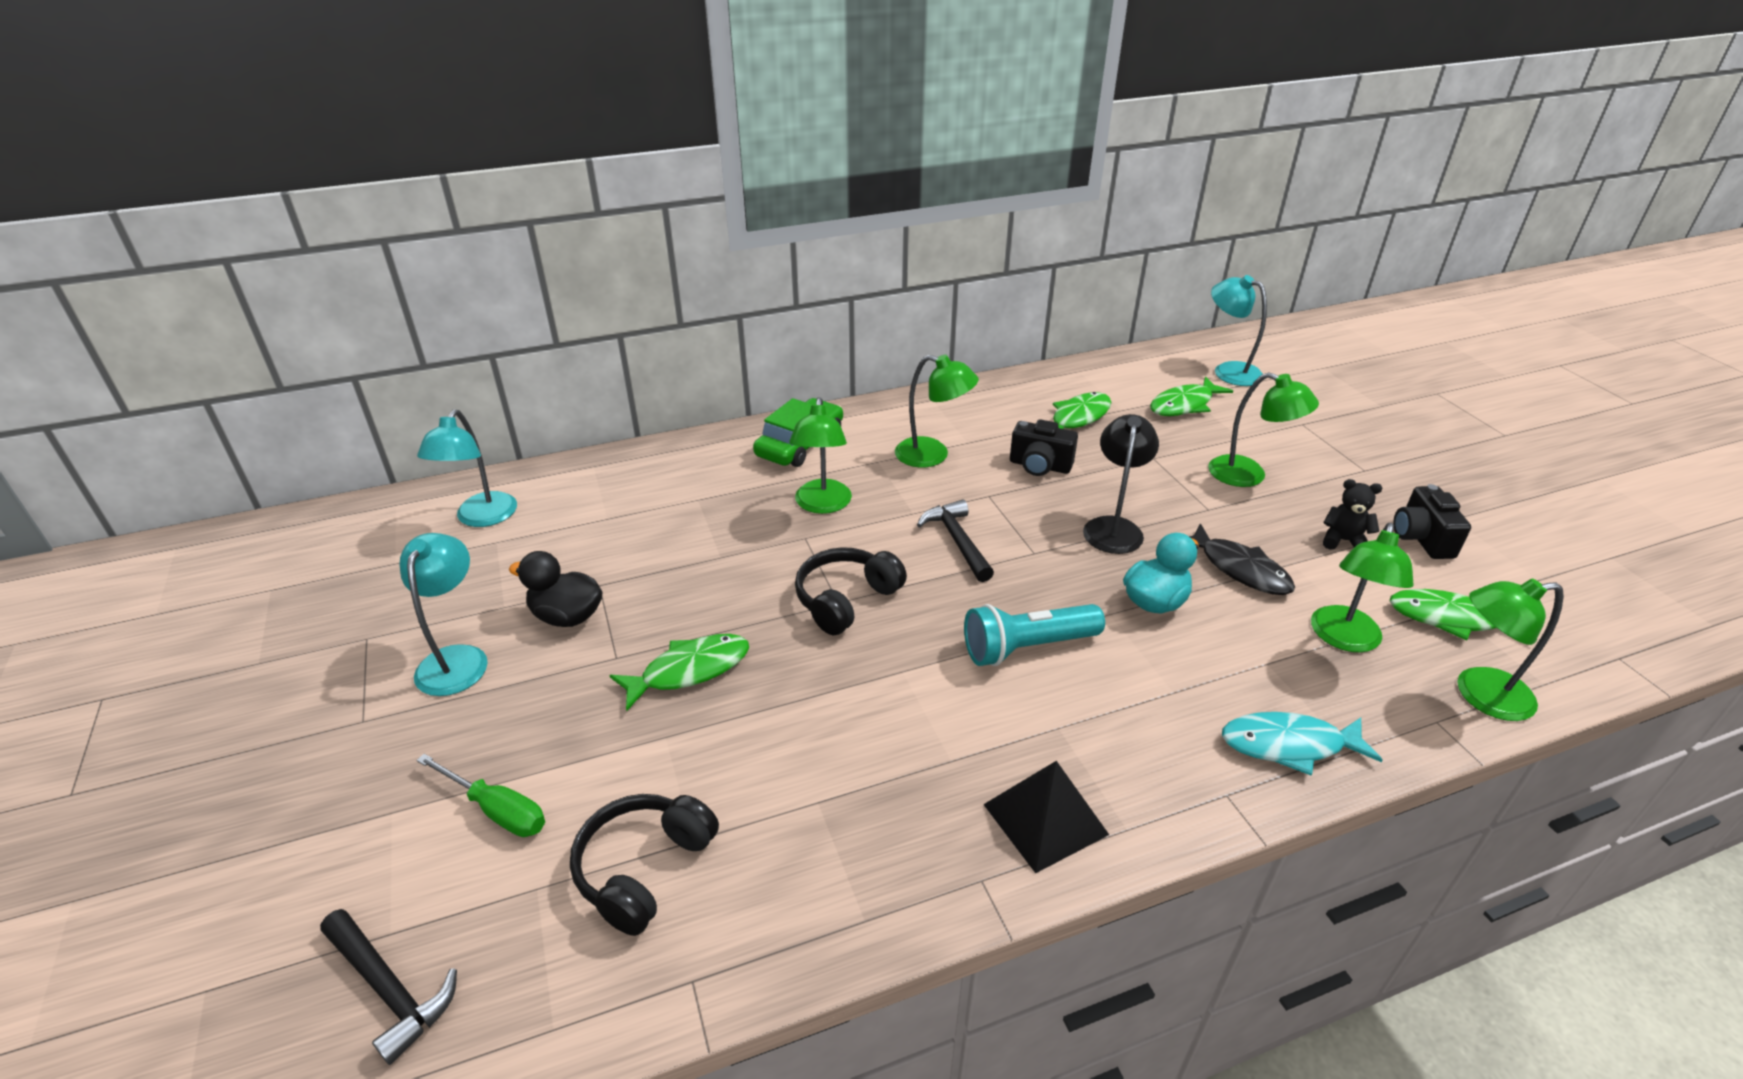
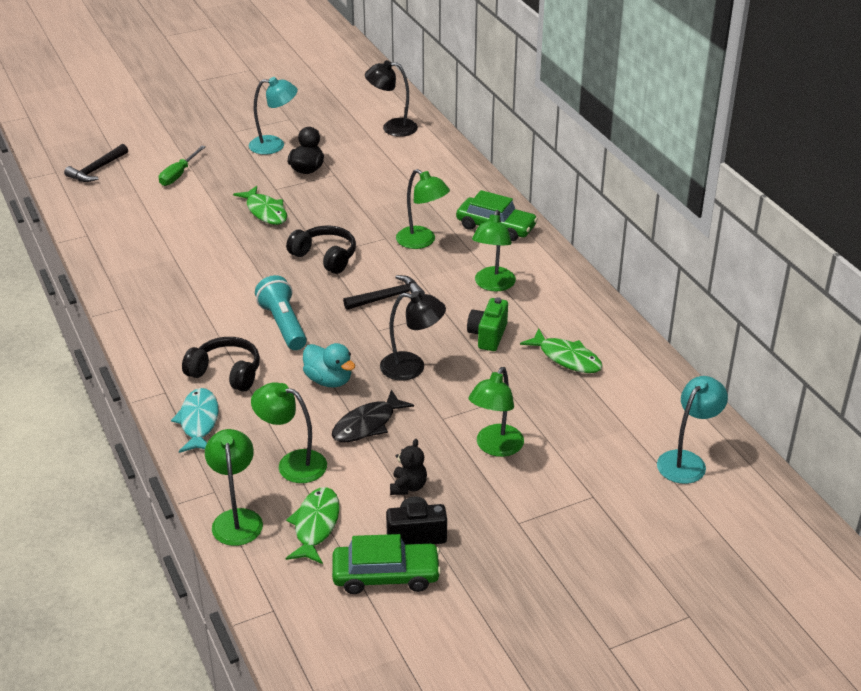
camera: 85 degrees right, 0 degrees up
turquoise lamp [417,409,517,527] -> black lamp [365,60,418,137]
black headphones [570,794,719,936] -> black headphones moved to [182,337,260,392]
green lamp [789,397,852,514] -> green lamp turned 135 degrees counterclockwise [396,169,450,249]
black pyramid [983,761,1109,873] -> none
black camera [1010,419,1078,476] -> green camera [467,297,508,351]
green fish [1150,376,1233,416] -> none
none -> green car [332,534,441,594]

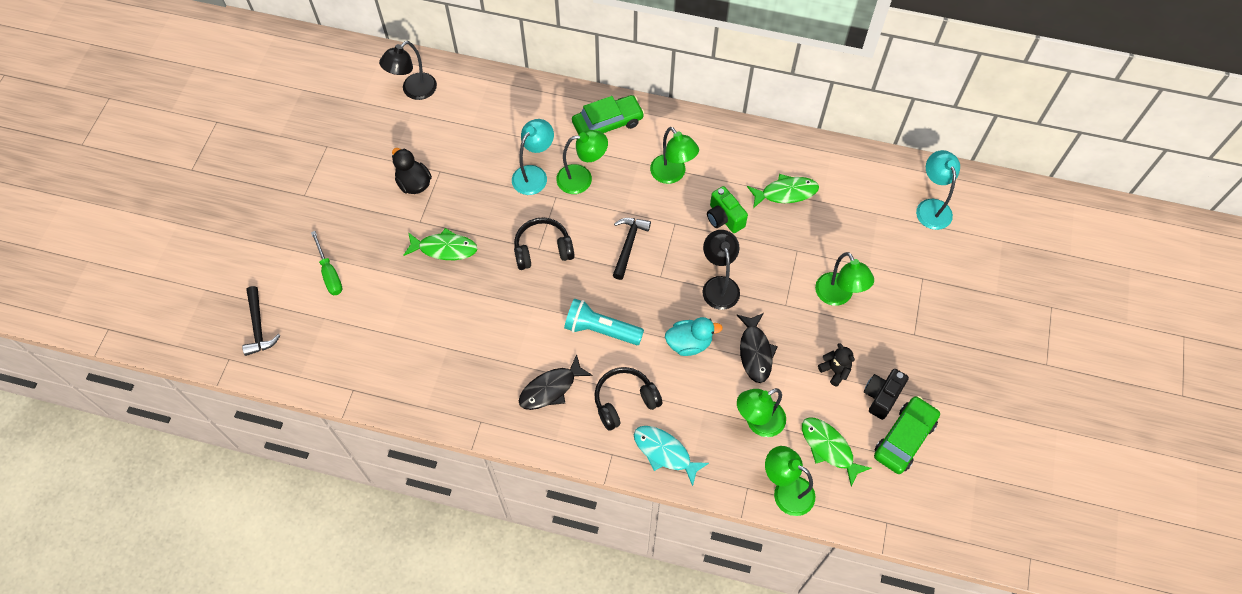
camera: 50 degrees left, 25 degrees up
turquoise lamp [249,77,298,155] -> turquoise lamp moved to [512,119,554,195]
black lamp [380,291,446,381] -> black lamp turned 60 degrees counterclockwise [702,230,740,310]
none -> black fish [519,354,593,410]

